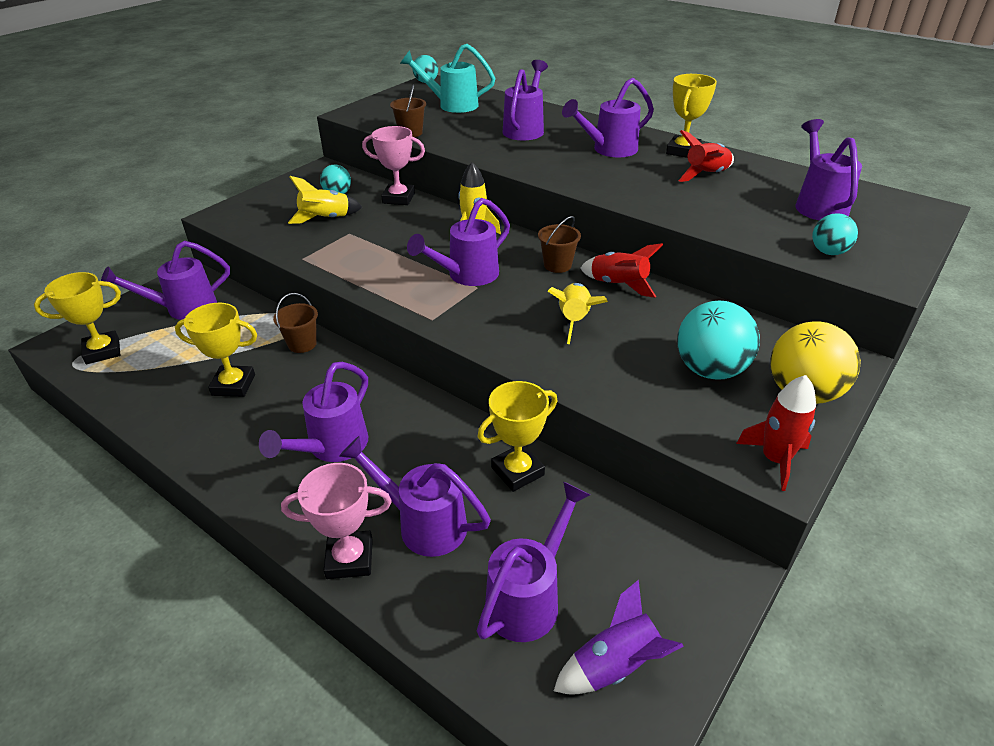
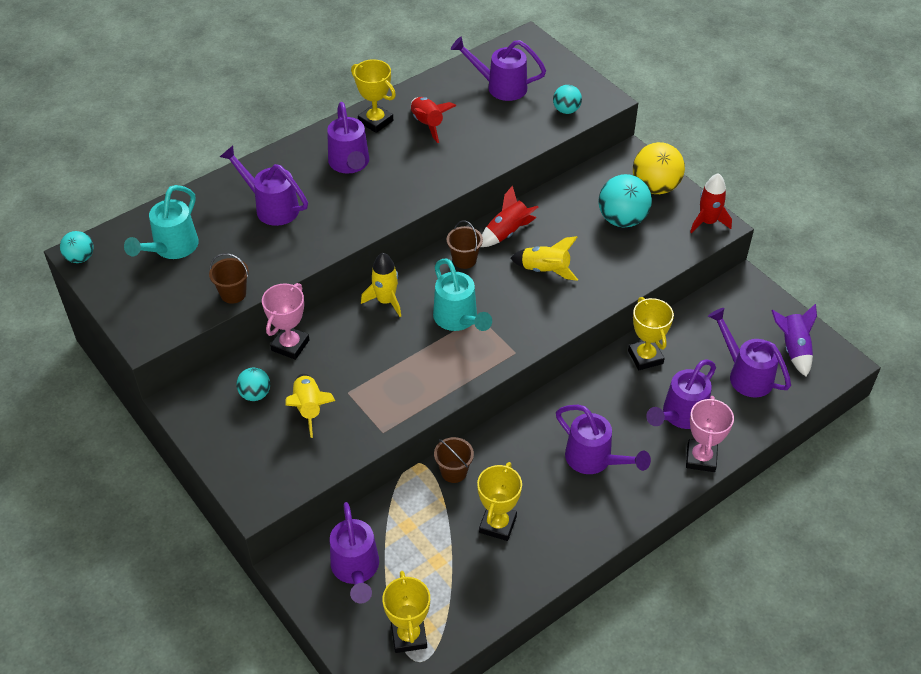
camera: 75 degrees left, 10 degrees up
purple watering can [407,198,510,286] -> turquoise watering can [433,258,492,331]

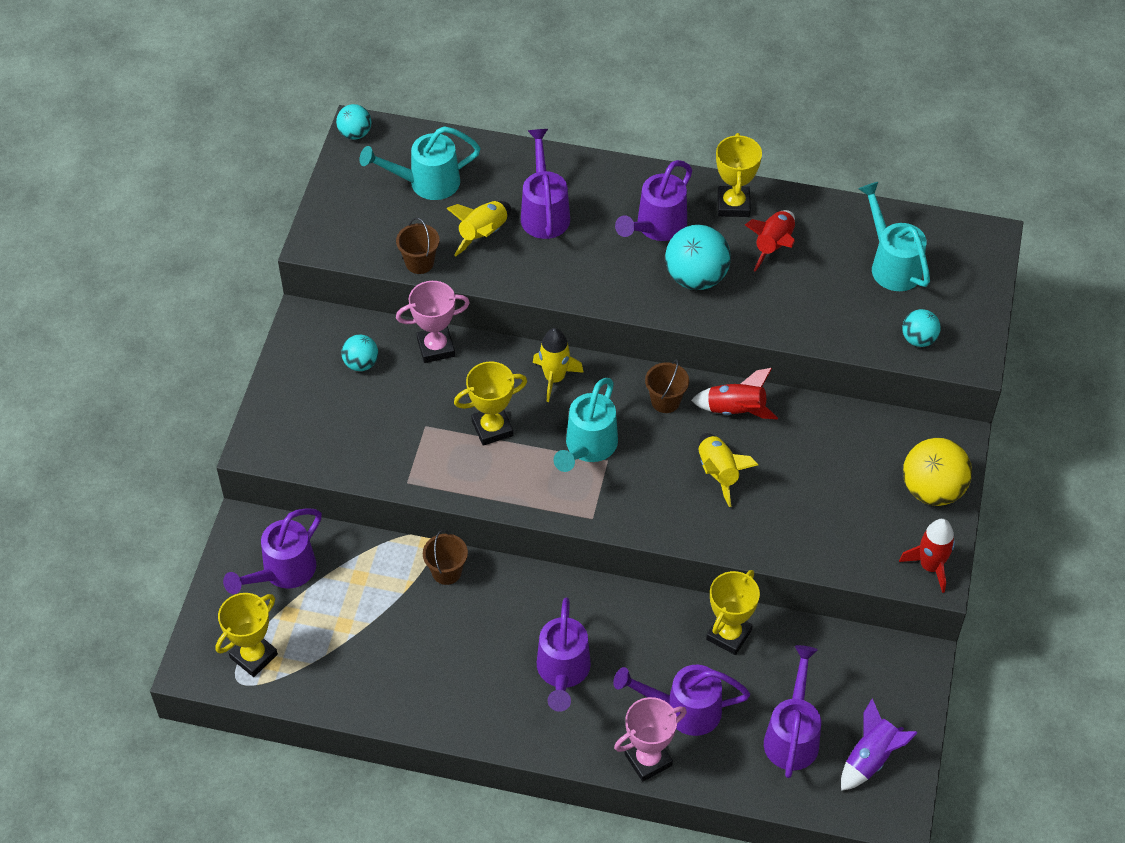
camera: 50 degrees right, 5 degrees up
yellow rocket [285,374,335,438] -> yellow rocket moved to [446,201,511,256]
purple watering can [451,37,546,101] -> turquoise watering can [858,182,930,291]
yellow trophy [477,462,522,541] -> yellow trophy moved to [454,362,527,446]
turquoise ball [598,174,652,227] -> turquoise ball moved to [665,225,731,290]

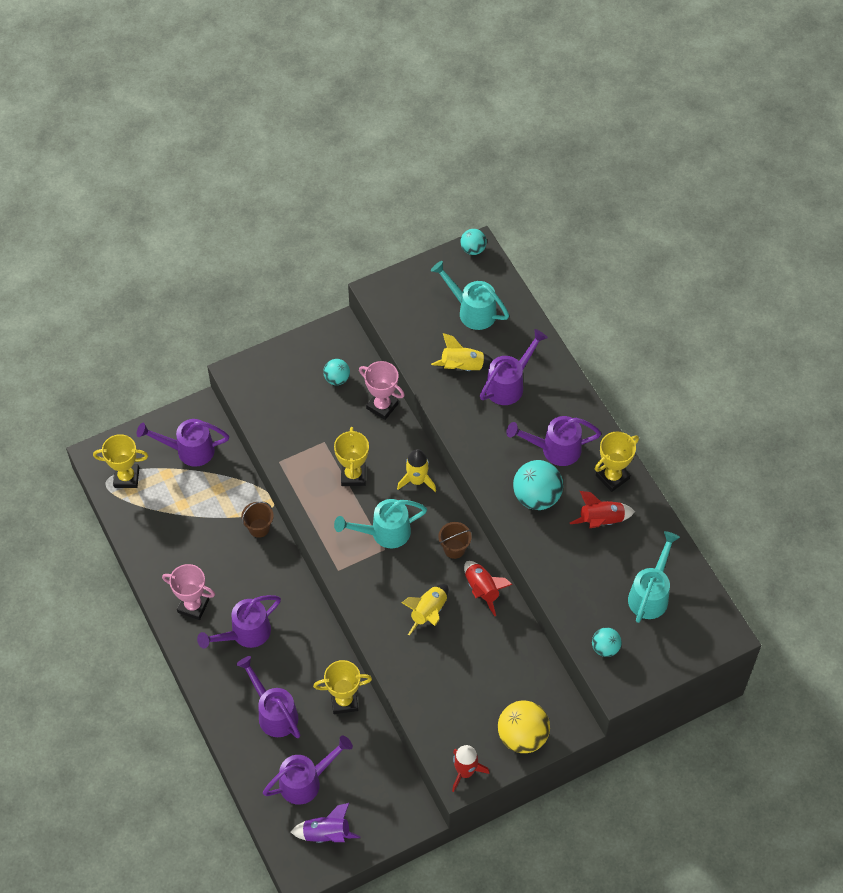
camera: 50 degrees right, 5 degrees up
brown bucket [396,217,440,274] -> none
yellow trophy [454,362,527,446] -> yellow trophy turned 60 degrees clockwise [334,427,369,486]
pink trophy [614,697,687,782] -> pink trophy moved to [162,564,215,620]

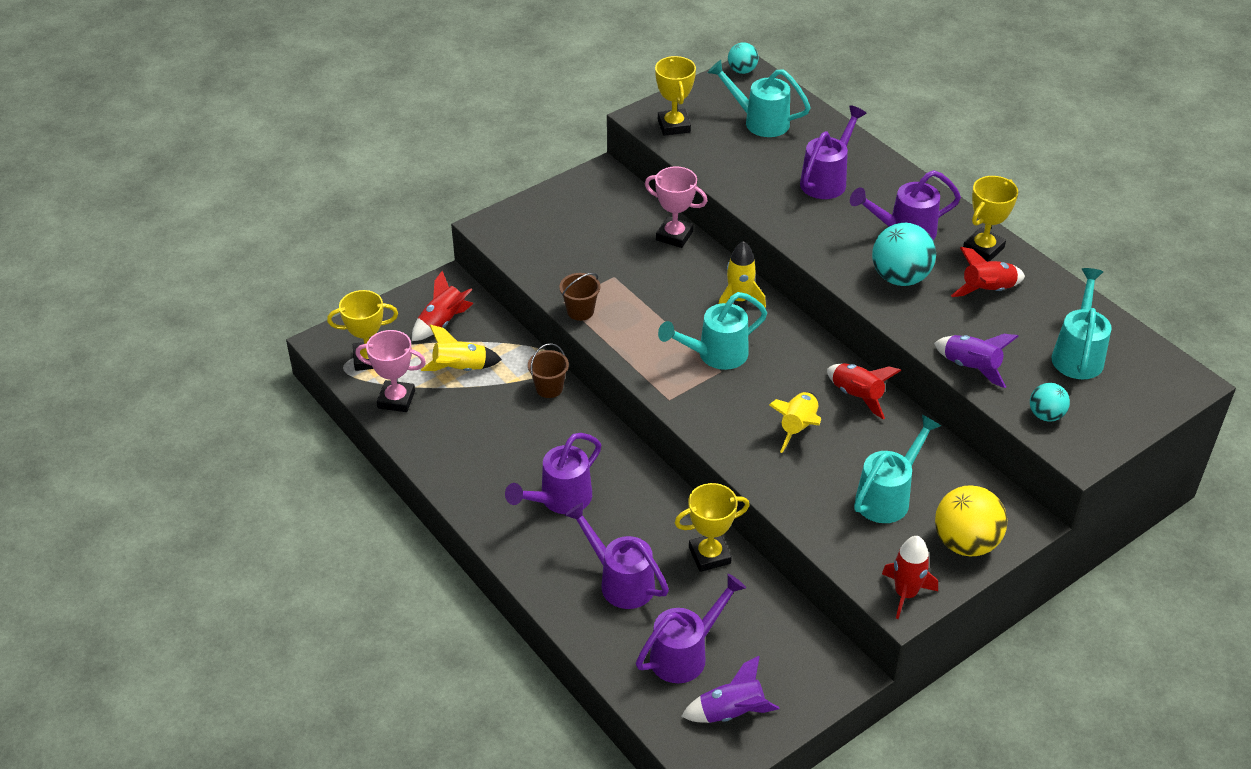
camera: 10 degrees left, 15 degrees down
purple watering can [137,419,229,467] -> red rocket [412,271,474,341]
pink trophy [162,564,215,620] -> pink trophy moved to [355,330,426,412]
turquoise ball [323,359,350,385] -> none
yellow trophy [334,427,369,486] -> yellow trophy moved to [655,56,696,136]
yellow rocket [431,333,493,371] -> yellow rocket moved to [421,325,502,371]
brown bucket [438,522,472,559] -> brown bucket moved to [559,273,600,321]
none -> turquoise watering can [854,414,941,523]
none -> purple rocket [934,334,1019,388]

